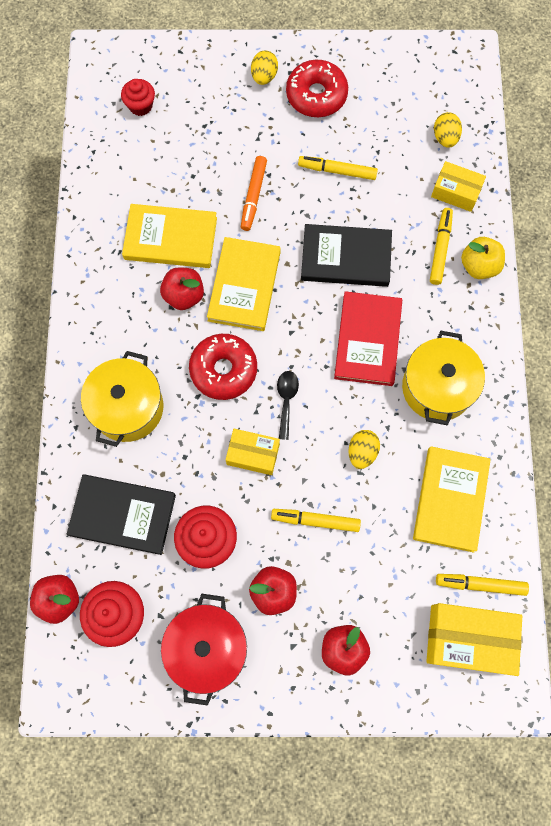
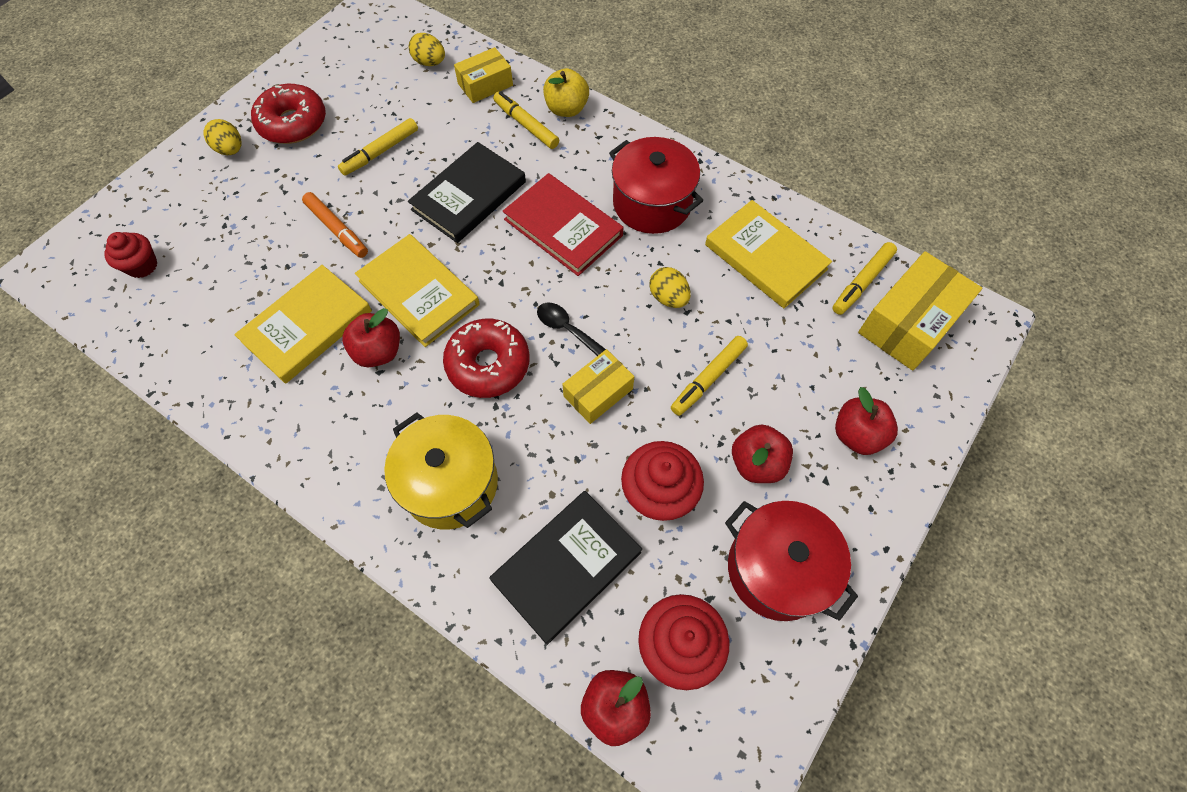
camera: 55 degrees left, 10 degrees down
yellow pot [402,331,485,425] -> red pot [609,137,703,234]

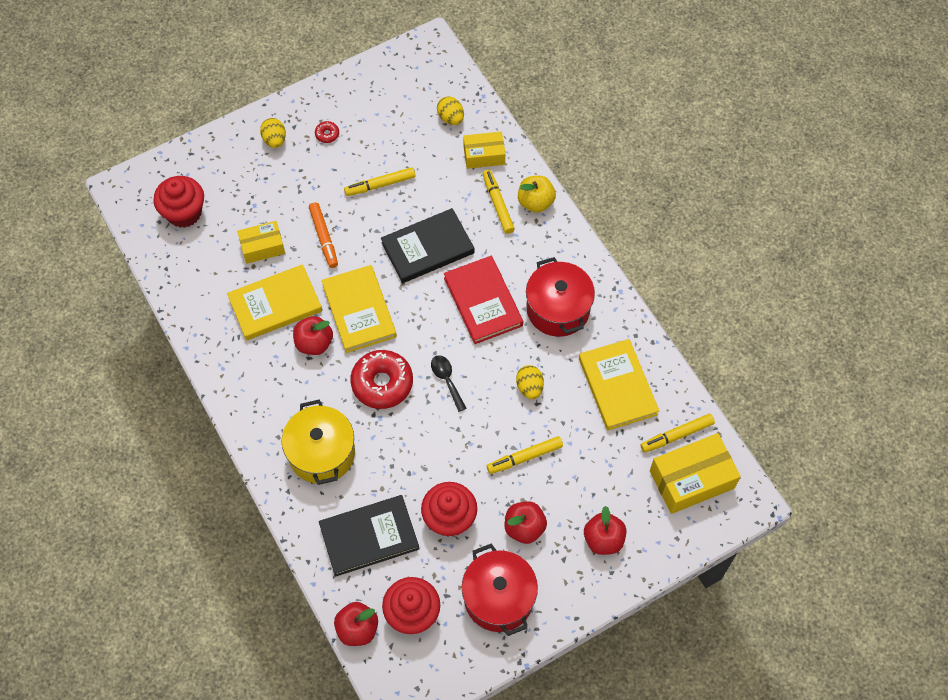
camera: 25 degrees right, 0 degrees up
red cupcake [104,232,157,278] -> red cupcake [153,176,204,228], size x1.58
red donut [251,84,326,144] -> red donut [315,121,339,143], size x0.43
yellow box [562,349,634,424] -> yellow box moved to [237,221,285,264]

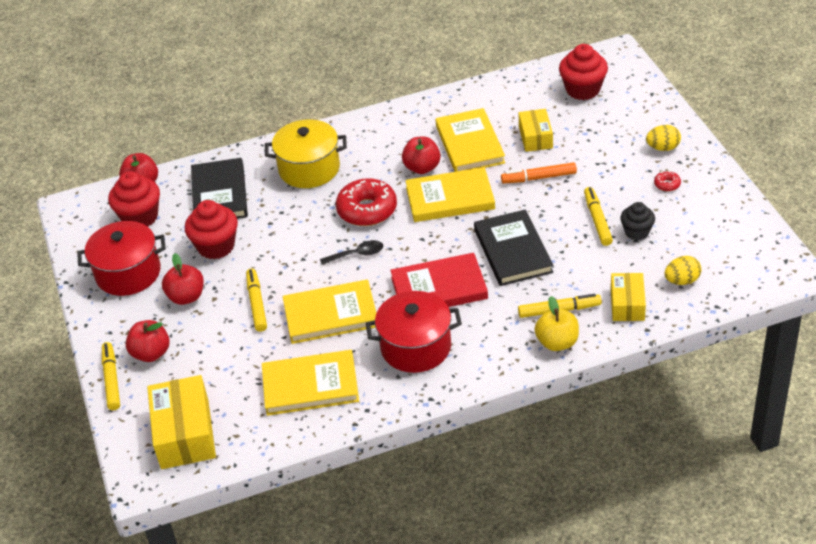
camera: 105 degrees right, 20 degrees down
yellow egg [516,365,544,399] -> yellow book [283,279,376,344]
yellow marker [640,414,715,453] -> yellow marker moved to [102,342,120,410]
none -> black cupcake [620,202,655,240]

